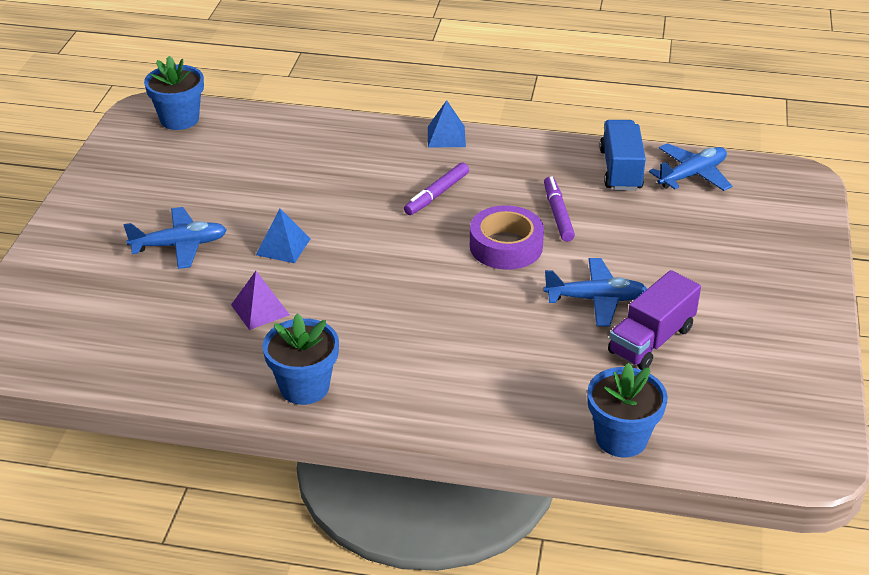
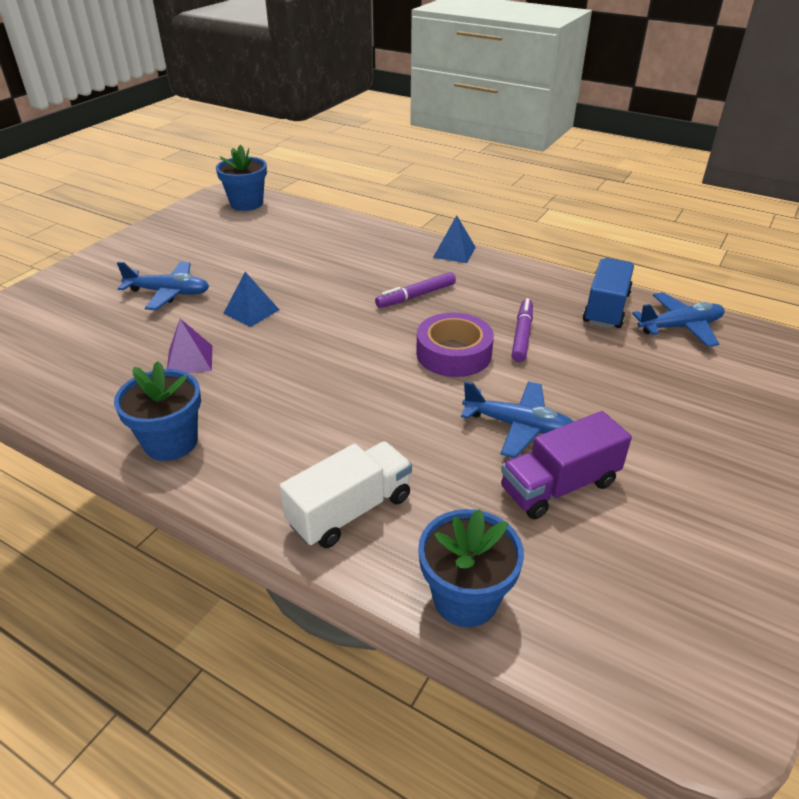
camera: 20 degrees right, 0 degrees up
none -> white truck [280,441,412,548]

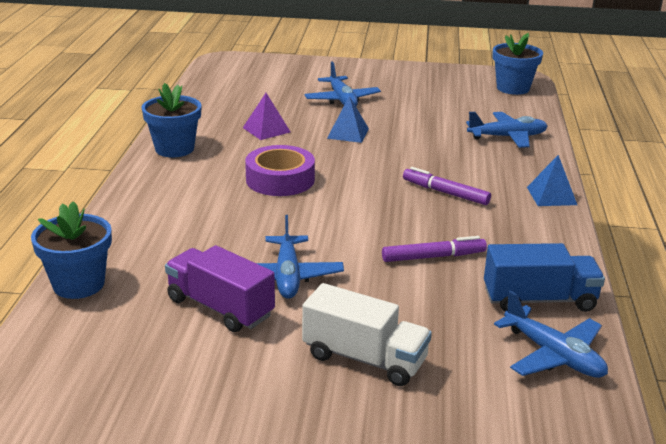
camera: 65 degrees right, 10 degrees down
white truck [280,441,412,548] -> white truck moved to [302,283,432,386]
purple tape [416,313,494,377] -> purple tape moved to [245,145,315,196]
none -> blue plane [466,112,548,148]

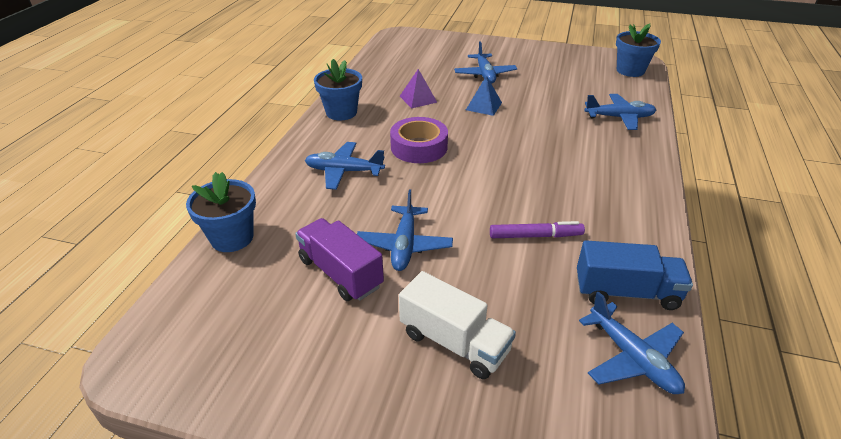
camera: 10 degrees right, 10 degrees up
purple marker [403,167,491,205] -> none
blue pyramid [527,155,577,206] -> none
none -> blue plane [305,142,385,190]

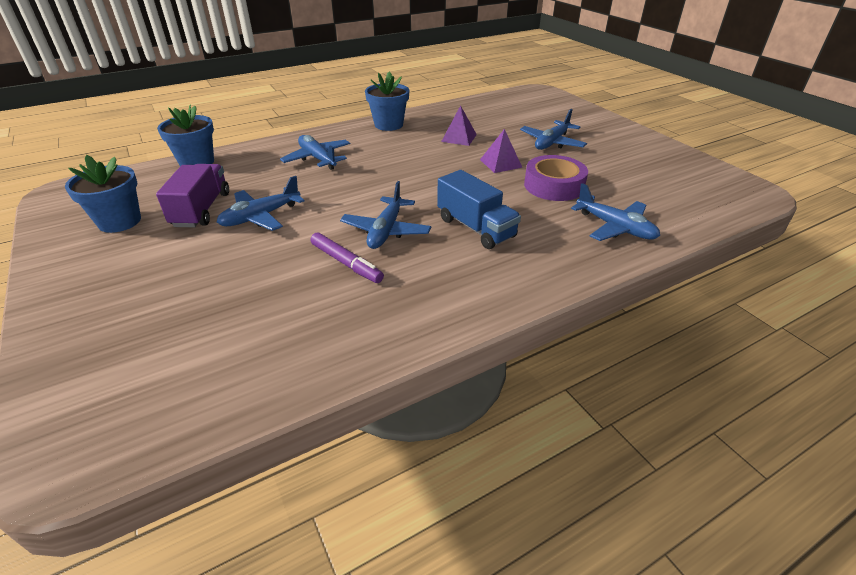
camera: 45 degrees right, 0 degrees up
purple tape [390,117,448,163] -> purple tape moved to [524,155,588,201]
white truck [399,271,516,379] -> none
blue pyramid [466,75,502,116] -> purple pyramid [480,129,523,173]
blue truck [577,240,693,310] -> blue truck moved to [437,170,521,249]
blue plane [579,291,685,394] -> blue plane moved to [340,181,431,249]
blue flower pot [616,24,661,77] -> blue flower pot moved to [65,155,141,233]

